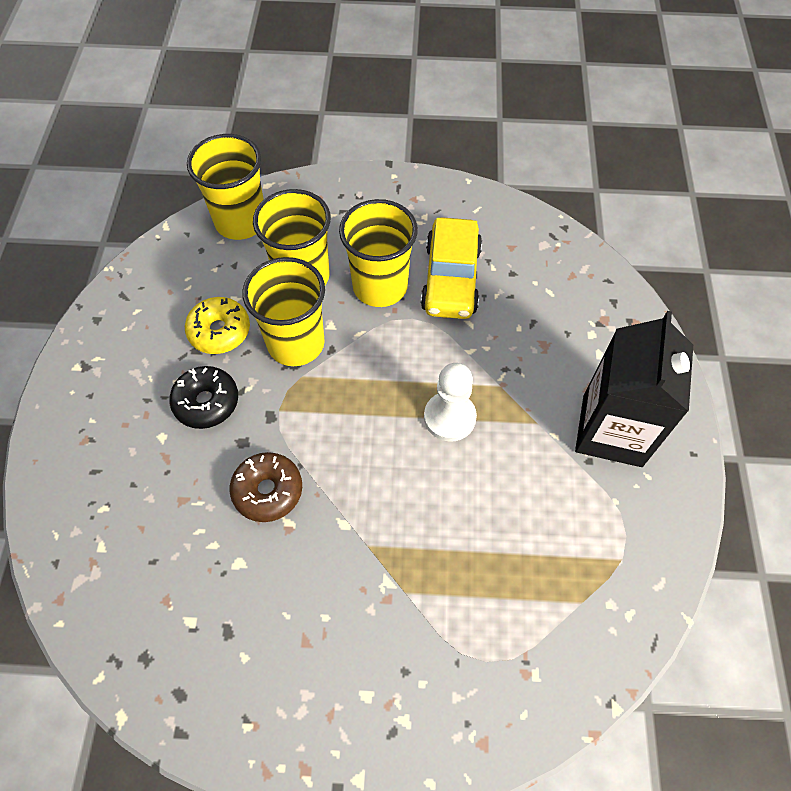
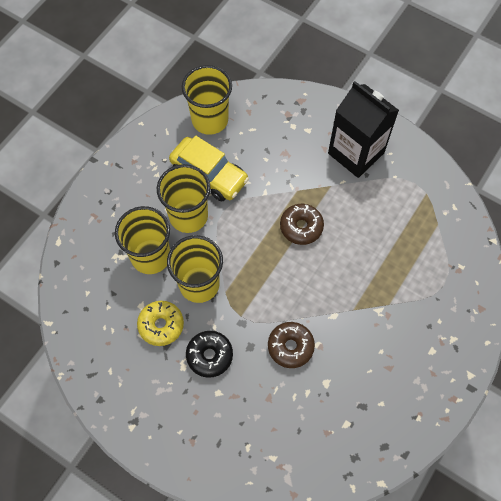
camera: 60 degrees left, 5 degrees up
yellow cup [187,134,264,240] -> yellow cup moved to [182,65,232,135]
white pawn [424,363,477,442] -> brown donut [280,204,324,245]

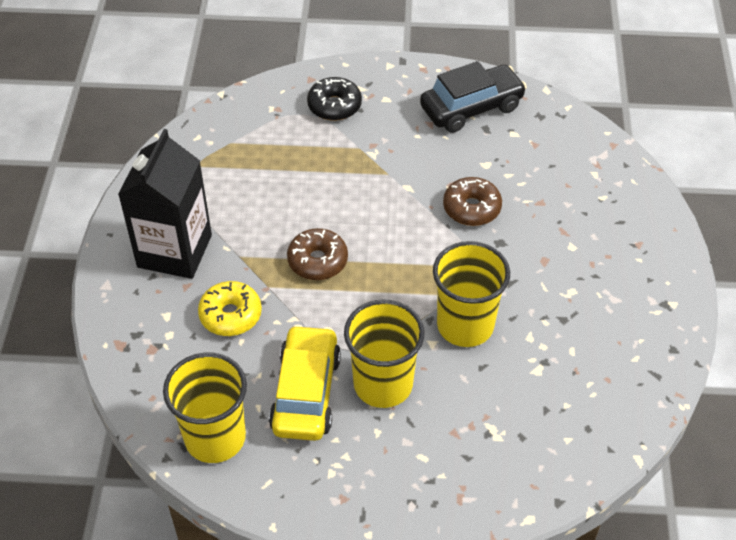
camera: 120 degrees left, 15 degrees down
yellow cup [115,206,170,274] -> none
yellow donut [137,301,184,346] -> yellow donut moved to [198,281,262,336]
black donut [186,331,233,378] -> black donut moved to [307,77,362,121]
none -> black car [420,61,527,133]

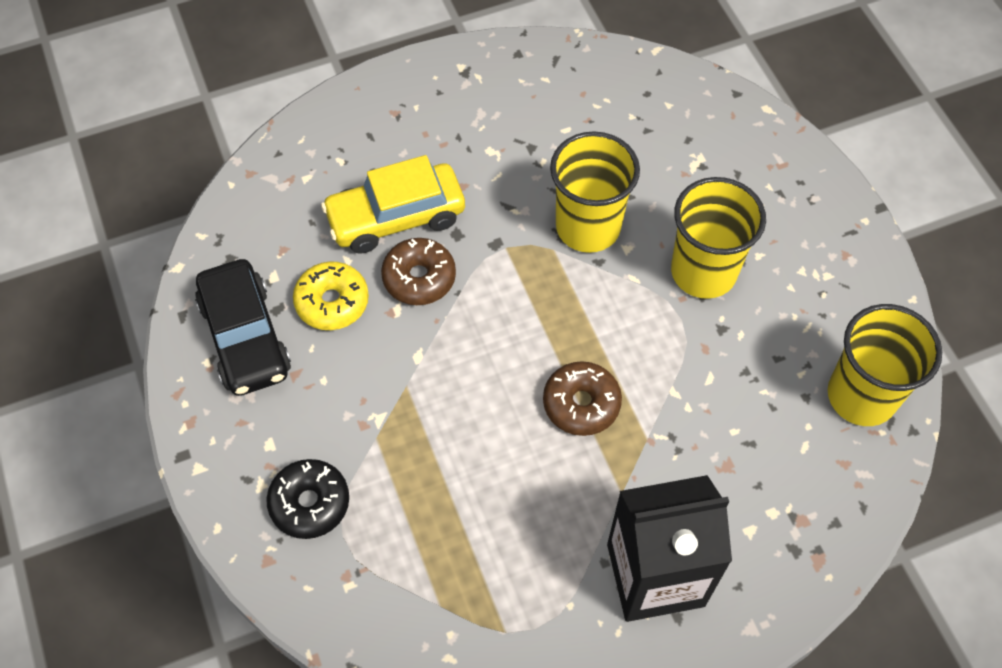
camera: 115 degrees left, 10 degrees up
yellow donut [198,281,262,336] -> yellow donut moved to [293,262,369,330]
yellow car [269,325,341,441] -> yellow car moved to [321,155,465,254]
black car [420,61,527,133] -> black car turned 150 degrees counterclockwise [195,259,291,396]

